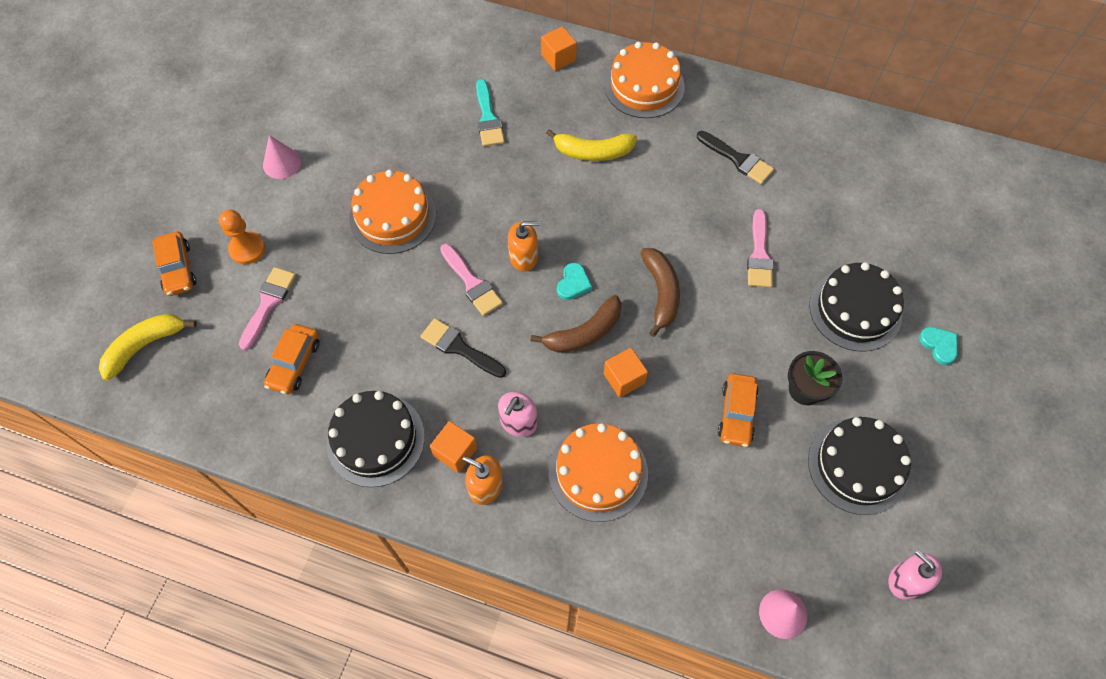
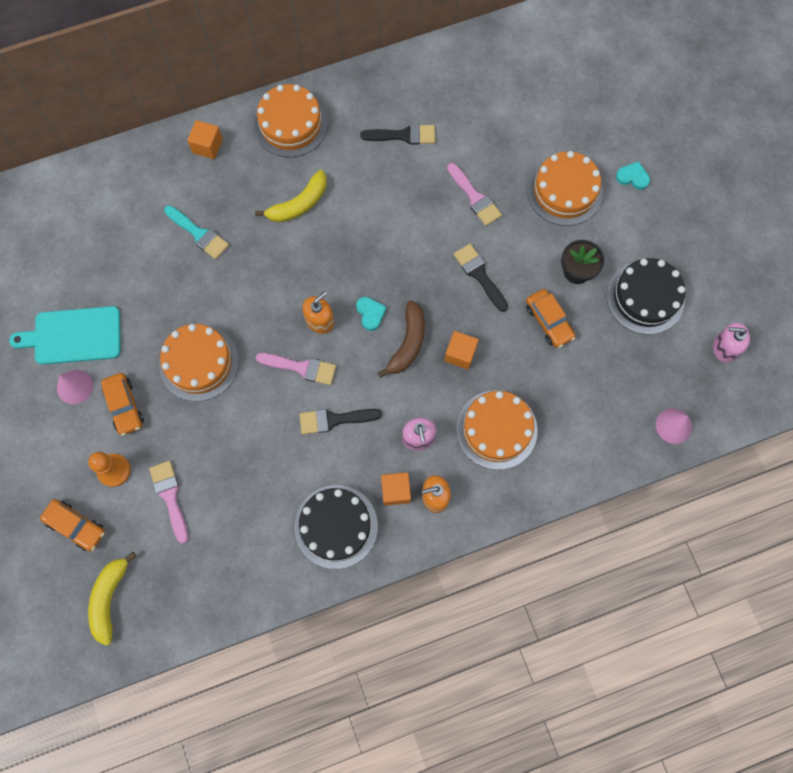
camera: 40 degrees left, 10 degrees up
orange car [264,324,320,394] -> orange car moved to [101,373,144,436]
brown banana [640,248,680,337] -> none
black cake [809,262,904,351] -> orange cake [527,151,603,226]
none -> turquoise cutting board [9,306,121,365]
none -> black brush [454,244,508,312]

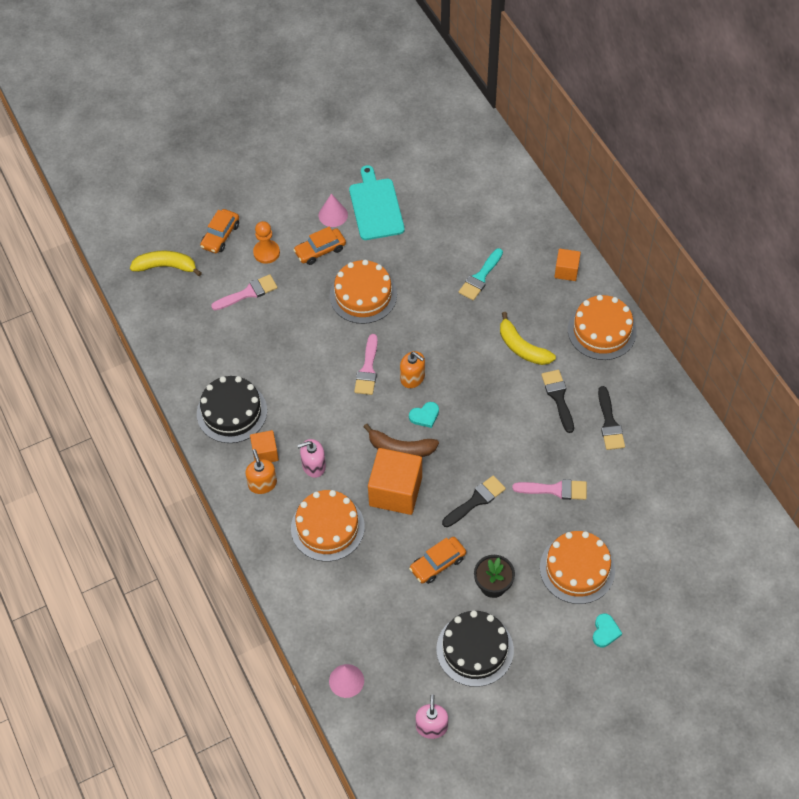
camera: 85 degrees right, 15 degrees down
black brush [299,409,382,434] -> black brush moved to [541,370,574,433]
orange cube [444,331,479,370] -> orange cube [368,448,422,515], size x1.88
pink brush [447,163,502,226] -> pink brush turned 135 degrees counterclockwise [512,479,587,500]

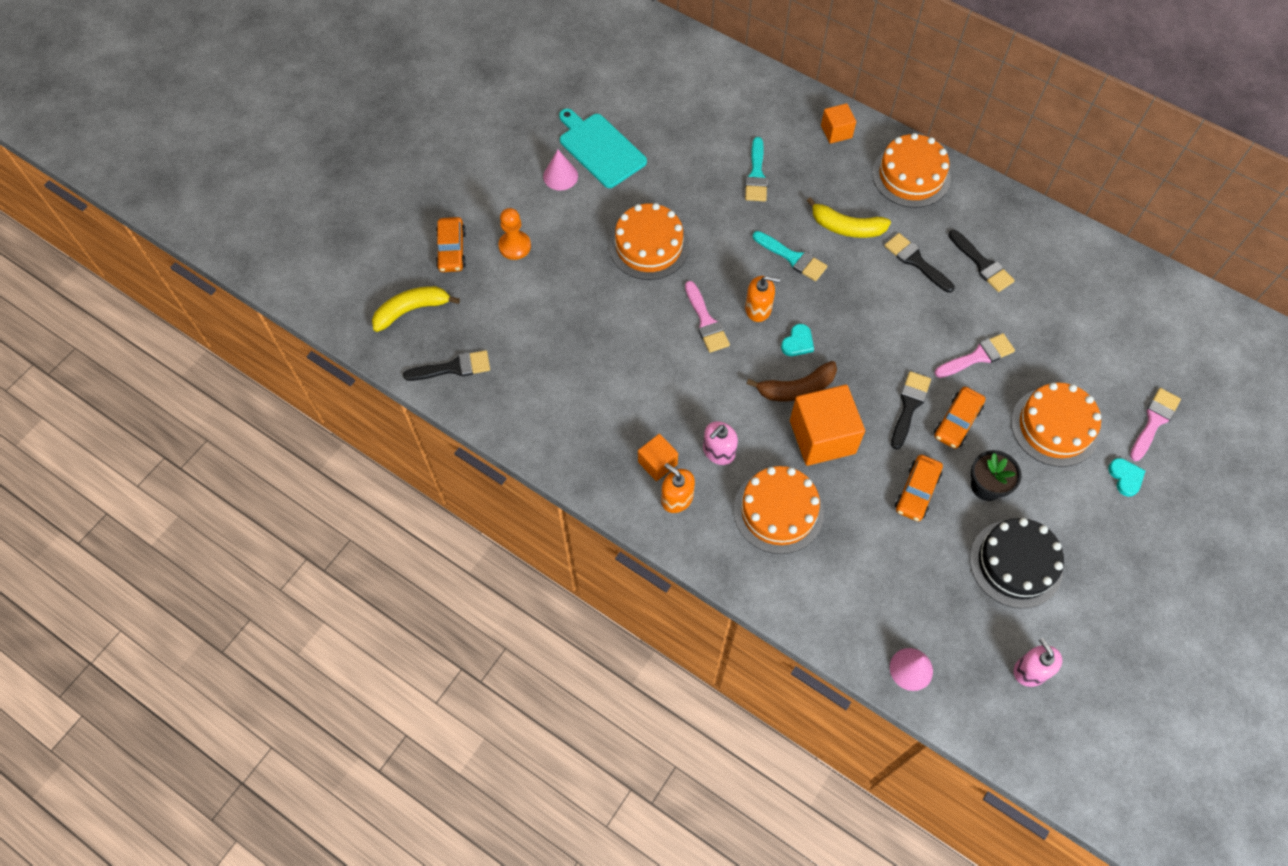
camera: 30 degrees left, 5 degrees up
black cake [197,376,267,443] -> none
pink brush [211,274,278,310] -> pink brush moved to [1130,388,1181,461]
orange car [293,227,346,265] -> orange car moved to [934,387,985,449]
none -> black brush [403,350,490,381]
none -> turquoise brush [753,231,827,281]

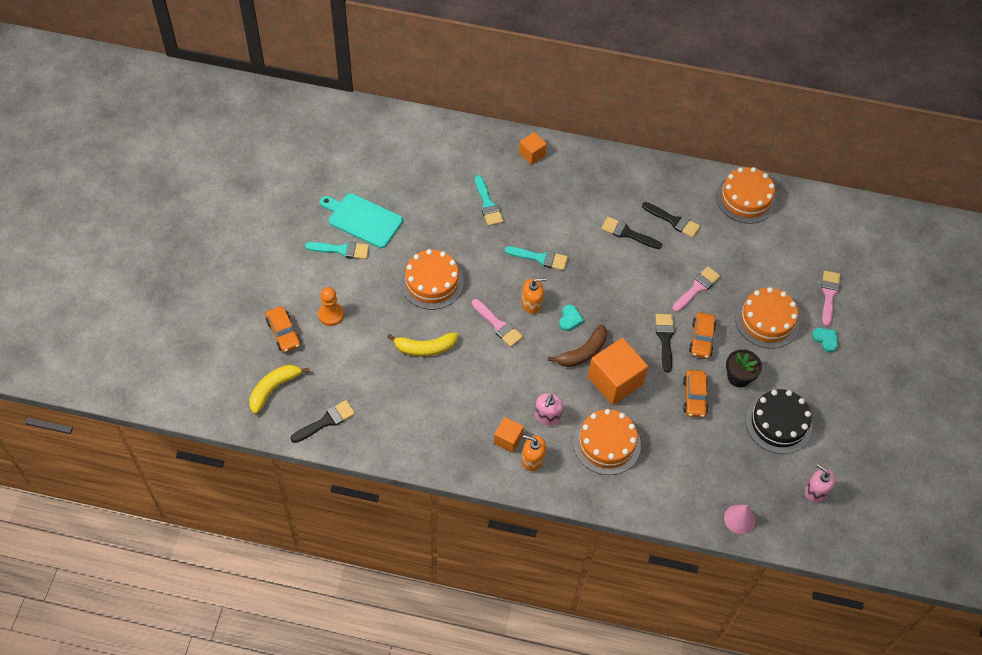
camera: 25 degrees left, 5 degrees down
pink cone [543,150,578,191] -> turquoise brush [305,242,369,259]
yellow banana [807,197,891,238] -> yellow banana moved to [387,332,458,356]
orange cake [872,133,951,208] -> orange cake moved to [716,167,776,224]

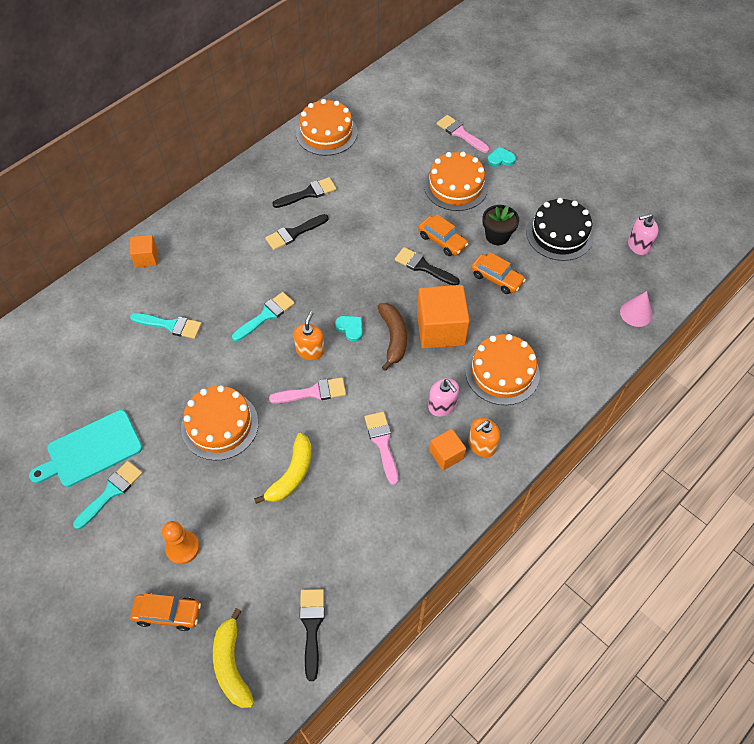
camera: 55 degrees left, 0 degrees up
pink brush [672,266,720,312] -> pink brush moved to [365,412,398,485]

